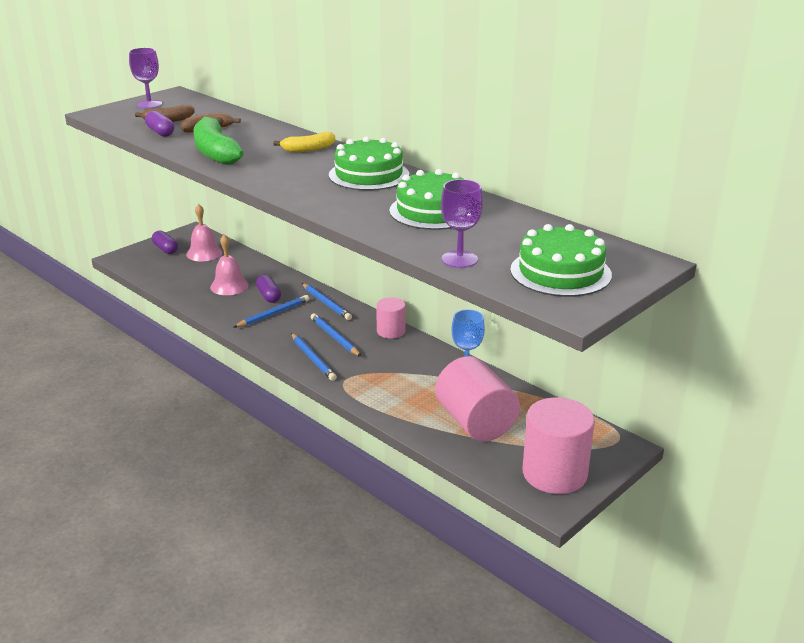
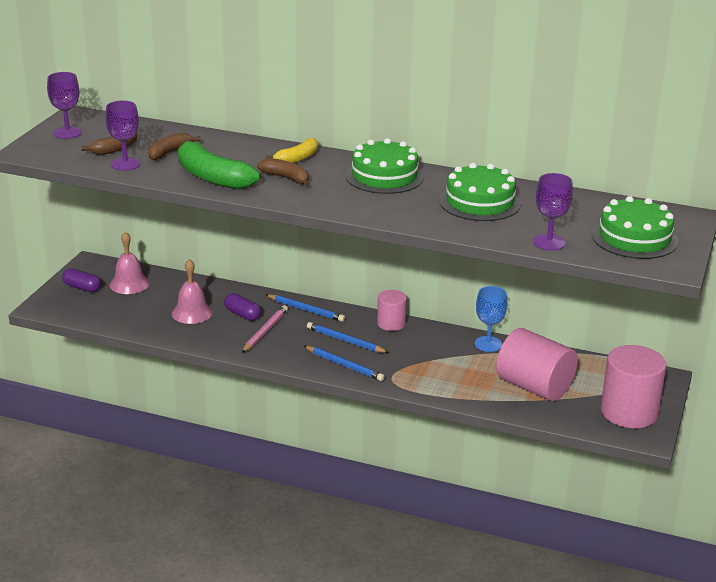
camera: 25 degrees left, 0 degrees up
purple capsule [145,111,174,137] -> purple goblet [105,101,140,171]
blue pencil [233,295,309,328] -> pink pencil [242,305,288,353]
none -> brown banana [257,158,309,186]

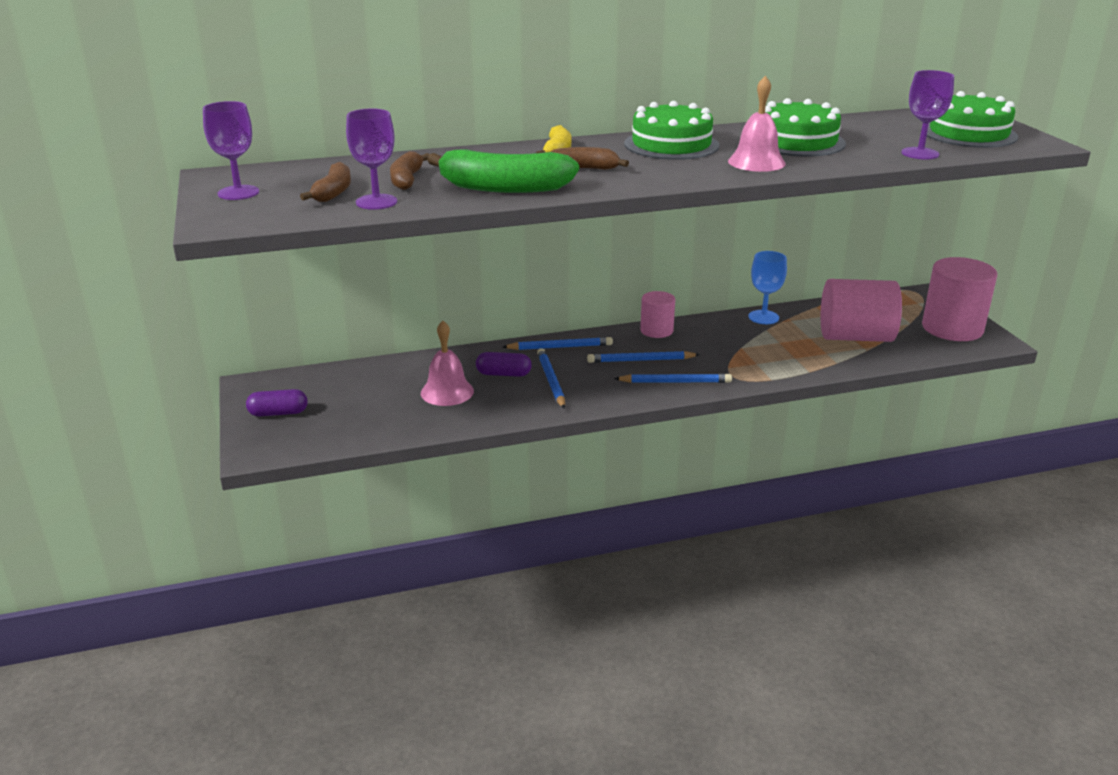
camera: 35 degrees left, 0 degrees up
pink bell [109,231,150,294] -> pink bell moved to [728,76,786,172]
pink pencil [242,305,288,353] -> blue pencil [537,348,565,409]

